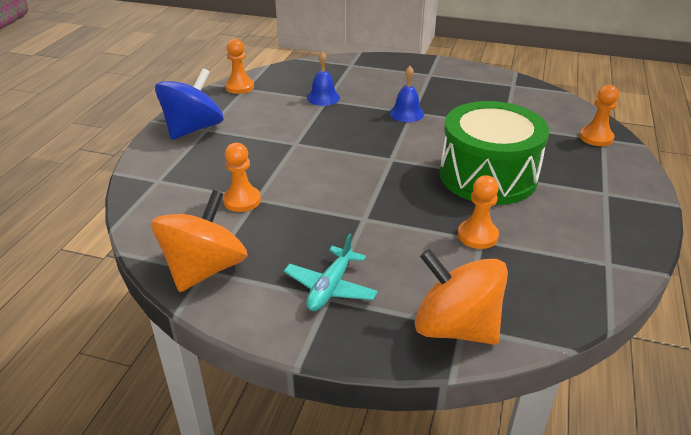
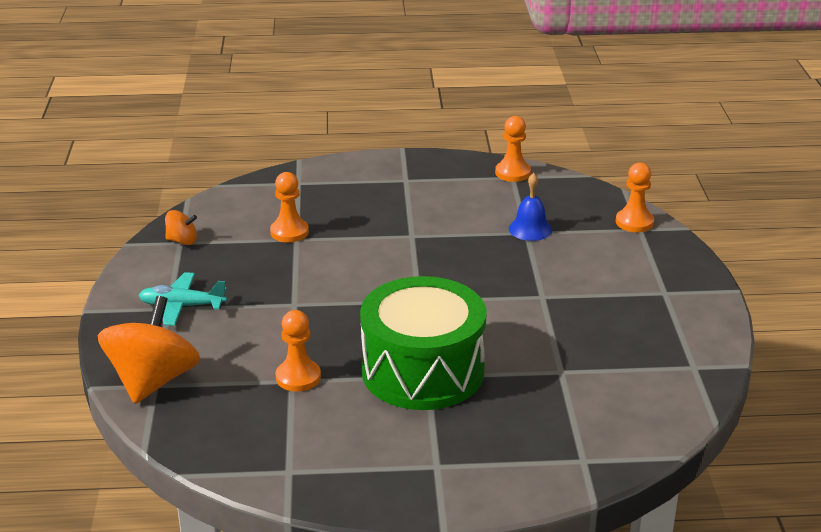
camera: 70 degrees right, 5 degrees down
orange spinning top [151,190,247,292] -> orange spinning top [165,210,197,245], size x0.46
blue spinning top [155,68,224,140] -> none
blue bell [389,66,424,122] -> none
orange pawn [579,85,619,146] -> orange pawn moved to [616,163,654,232]

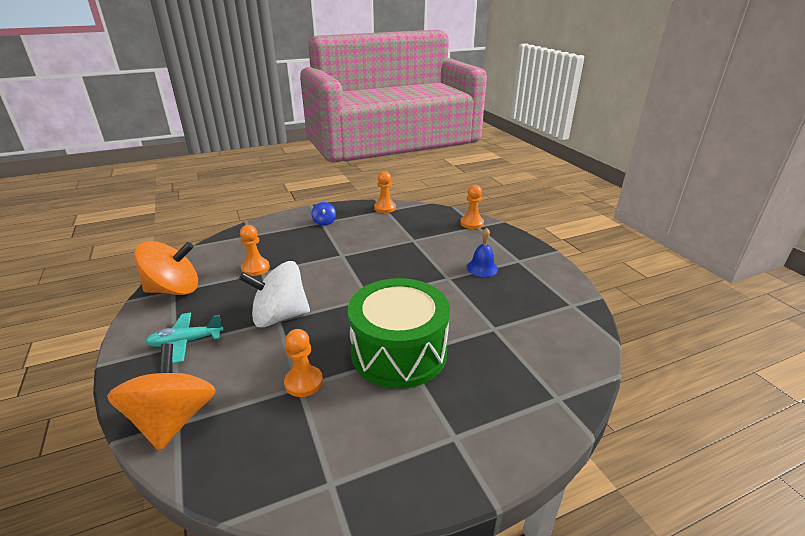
camera: 20 degrees left, 0 degrees up
orange spinning top [165,210,197,245] -> orange spinning top [134,241,198,295], size x2.17
blue bell [509,173,552,241] -> blue bell moved to [467,228,498,277]
none -> white spinning top [239,261,310,327]
none -> blue spinning top [312,202,336,226]

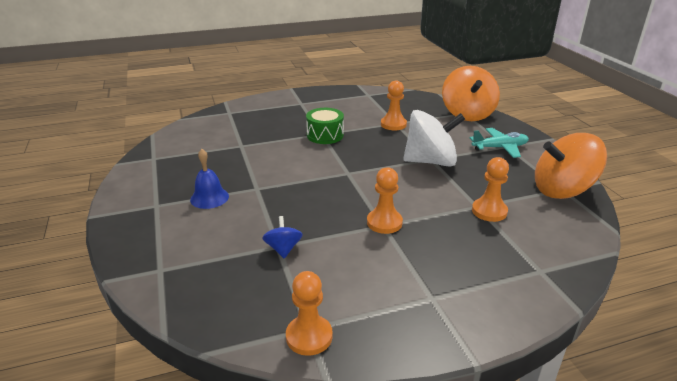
camera: 175 degrees left, 0 degrees up
blue spinning top [312,202,336,226] -> blue spinning top moved to [262,216,303,258]
green drum [348,278,450,389] -> green drum [306,108,344,144], size x0.50
orange pawn [460,185,484,229] -> orange pawn moved to [367,167,403,234]

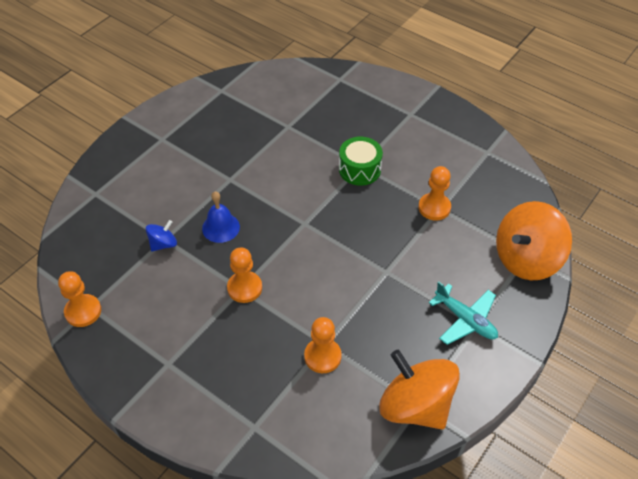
camera: 55 degrees right, 20 degrees up
blue bell [190,149,229,209] -> blue bell moved to [202,191,240,243]
white spinning top [403,110,465,167] -> none

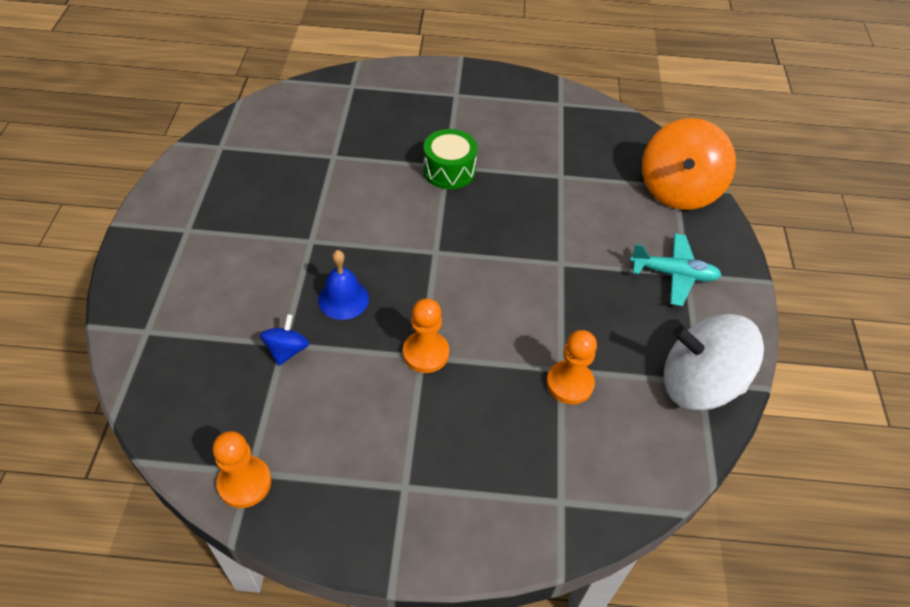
camera: 35 degrees left, 0 degrees up
orange spinning top [379,350,460,429] -> white spinning top [664,314,764,411]
orange pawn [418,166,451,221] -> none

